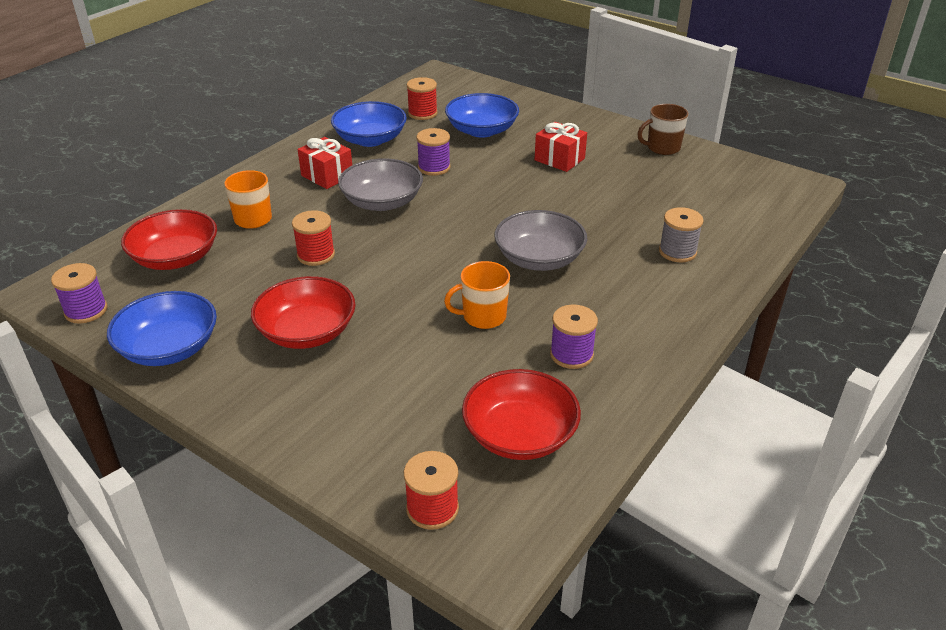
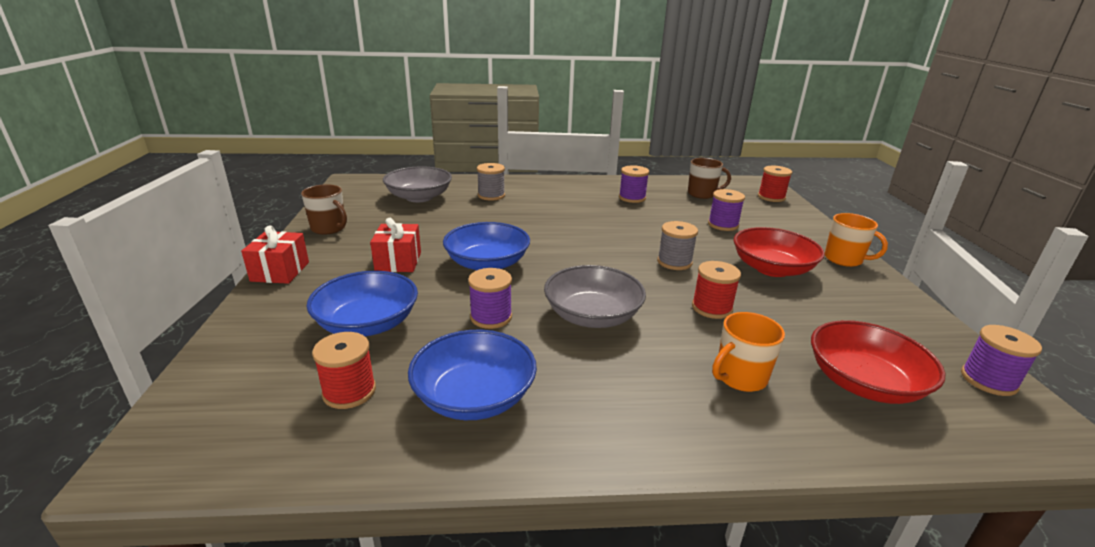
camera: 130 degrees left, 10 degrees down
blue bowl [107,291,217,366] -> blue bowl moved to [443,222,530,270]
red gift [297,137,352,189] -> red gift moved to [241,225,309,284]
orange mug [444,261,510,329] -> orange mug moved to [825,213,888,267]
red bowl [462,369,581,460] -> brown mug [688,158,731,199]
grey bowl [494,210,587,271] -> grey bowl moved to [383,166,452,202]
none -> grey spool [657,221,698,270]
none -> purple spool [708,189,745,231]

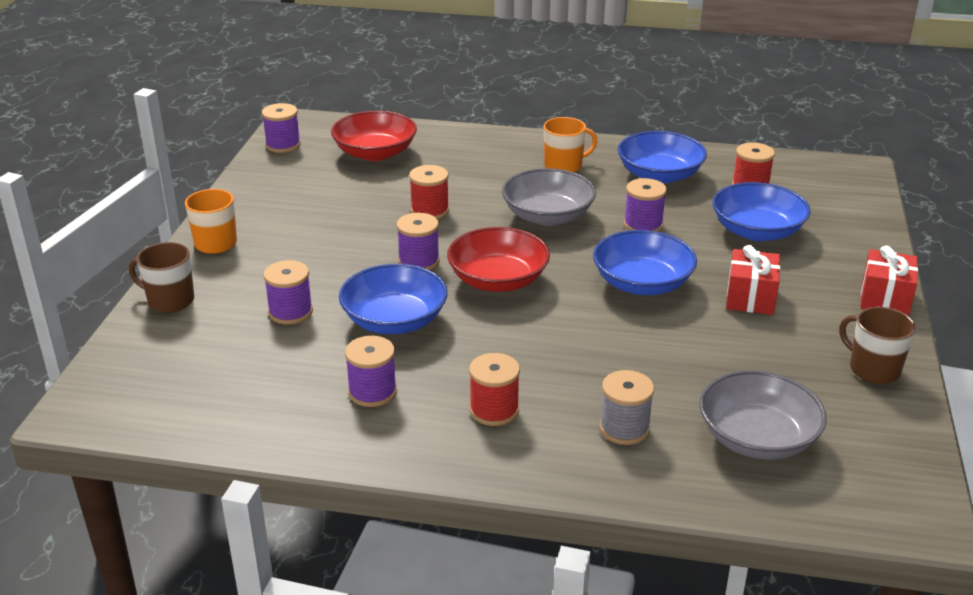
camera: 165 degrees left, 5 degrees up
grey spool [657,221,698,270] -> purple spool [397,213,440,270]
brown mug [688,158,731,199] -> brown mug moved to [129,242,194,313]
orange mug [712,312,785,392] -> orange mug moved to [544,117,598,173]
red bowl [734,227,825,277] -> red bowl moved to [447,227,550,292]
red spool [758,166,792,202] -> red spool moved to [469,353,520,426]
none -> blue bowl [339,264,448,334]

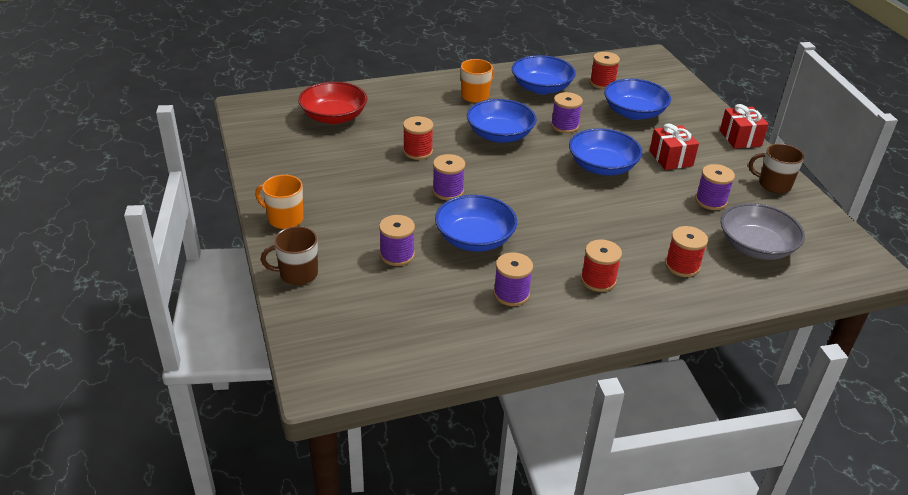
camera: 30 degrees left, 5 degrees up
purple spool [262,103,301,153] -> purple spool moved to [695,164,735,210]
red bowl [447,227,550,292] -> none
grey bowl [502,168,596,226] -> blue bowl [467,99,537,143]
grey spool [599,370,654,445] -> red spool [665,226,708,277]

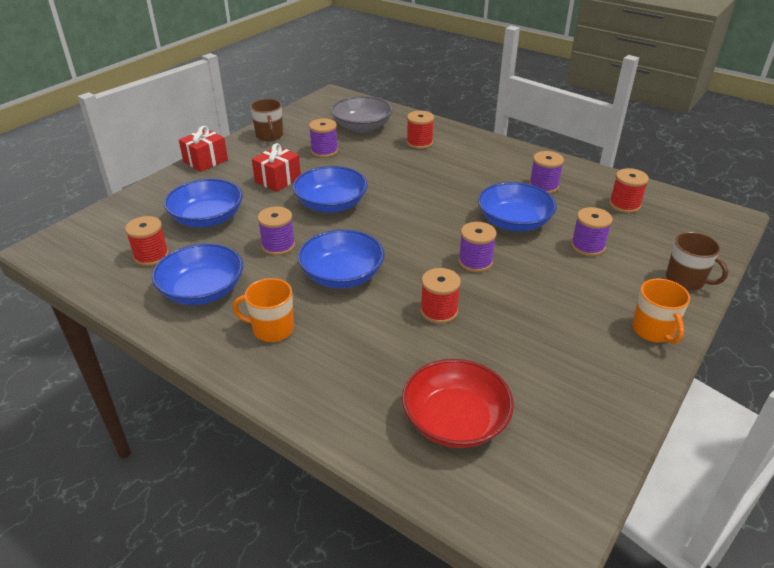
camera: 125 degrees left, 0 degrees up
red spool [581,239,622,292] -> red spool moved to [609,168,649,213]

